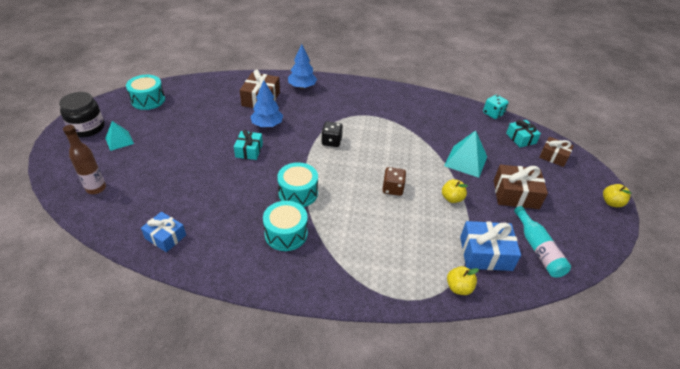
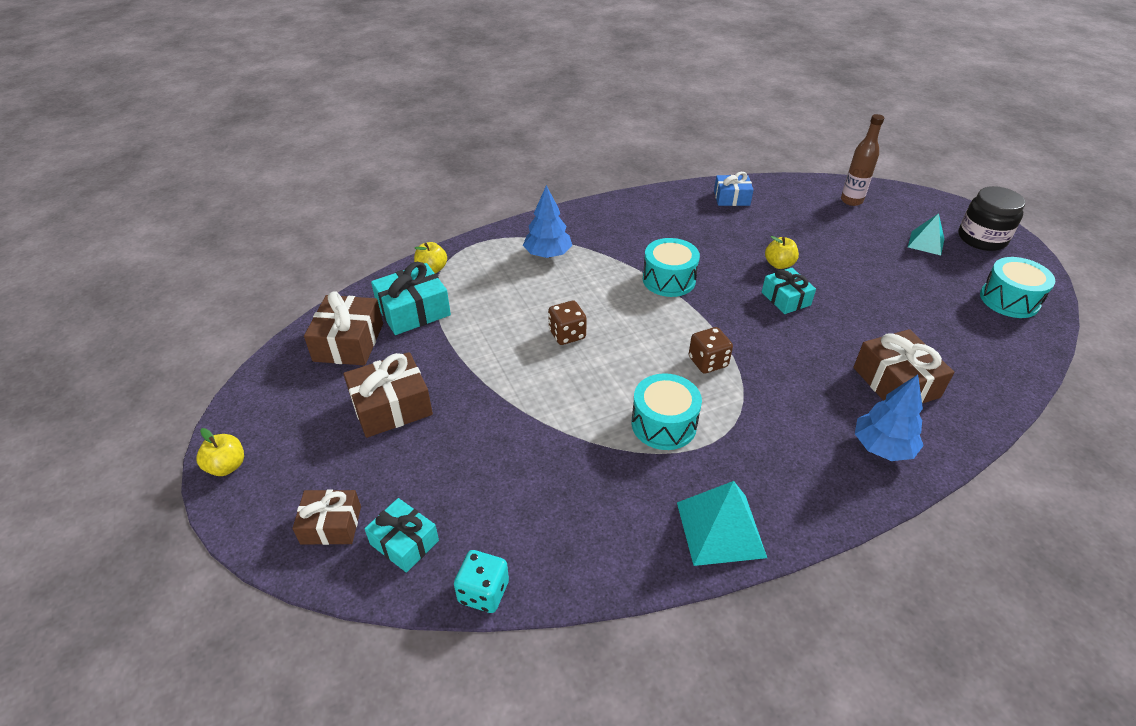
camera: 150 degrees right, 0 degrees up
blue tree [250,80,283,127] -> blue tree moved to [523,185,572,258]
turquoise drum [263,201,308,251] -> turquoise drum moved to [632,373,702,450]
black dice [321,121,343,147] -> brown dice [689,327,733,374]
yellow apple [442,179,468,203] -> yellow apple moved to [765,236,799,269]
turquoise pyramid [444,130,487,178] -> turquoise pyramid moved to [677,481,767,566]
blue gift [460,221,521,271] -> turquoise gift [371,262,451,335]
turquoise bottle [514,206,571,278] -> brown gift [304,291,383,365]

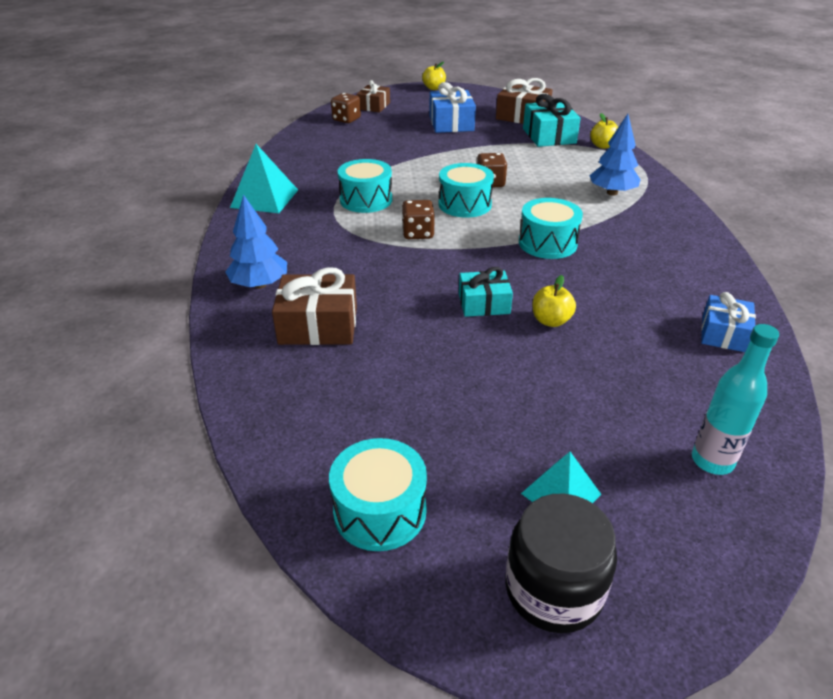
camera: 110 degrees right, 5 degrees down
brown gift [343,352,433,438] -> blue gift [429,82,476,133]
turquoise gift [364,498,439,573] -> brown dice [331,93,361,123]
turquoise dice [454,550,509,613] -> none
brown bottle [841,114,884,206] -> turquoise bottle [692,324,779,475]
none -> turquoise drum [439,163,494,218]

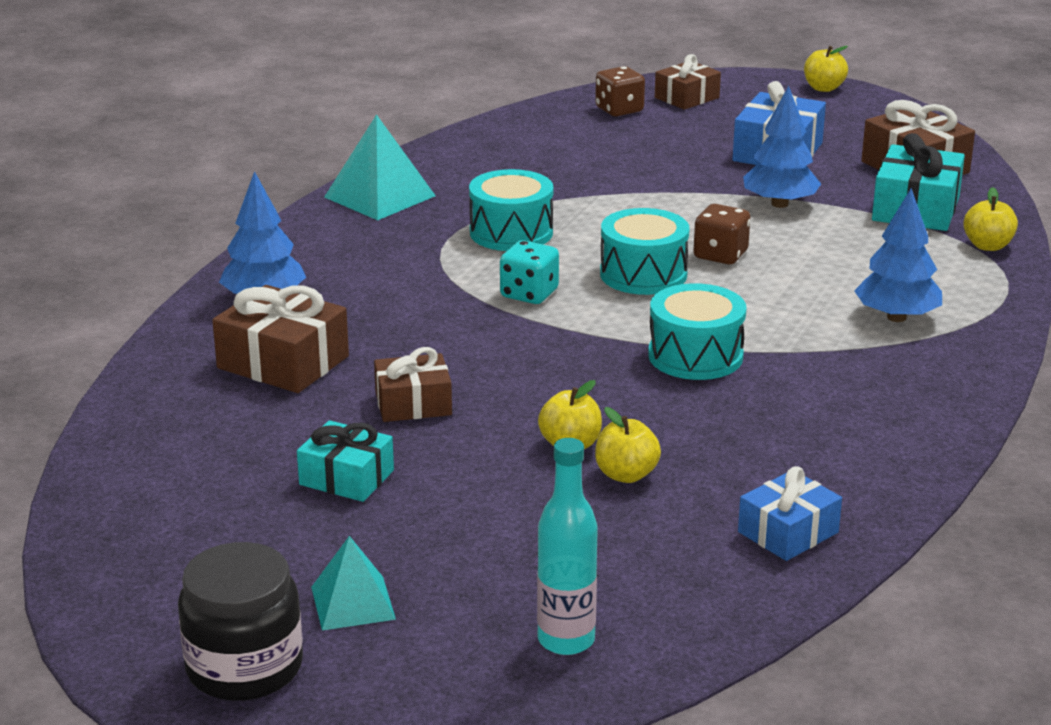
camera: 30 degrees right, 10 degrees down
turquoise drum [329,438,427,551] -> none
brown dice [402,200,435,239] -> turquoise dice [500,240,559,304]
turquoise gift [459,267,513,317] -> turquoise gift moved to [297,420,394,502]
none -> brown gift [374,347,452,422]
none -> yellow apple [595,407,661,483]
none -> blue tree [743,86,821,208]

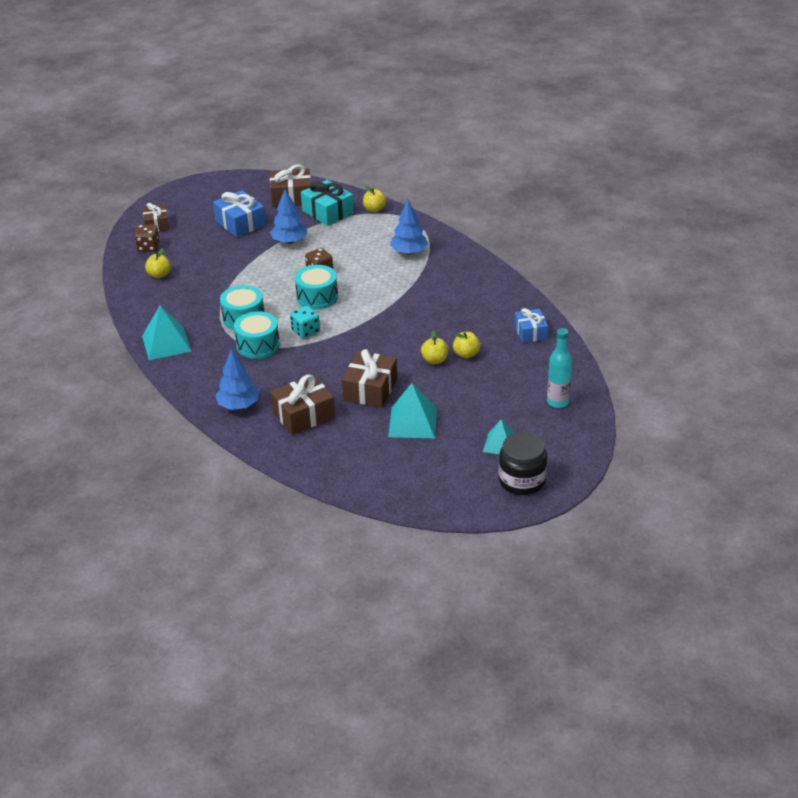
camera: 60 degrees left, 10 degrees up
turquoise gift [297,420,394,502] -> turquoise pyramid [388,383,437,438]
brown gift [374,347,452,422] -> brown gift [342,349,397,407], size x1.52
turquoise drum [648,283,747,380] -> turquoise drum moved to [234,311,280,359]
yellow apple [804,46,848,92] -> yellow apple moved to [145,248,171,278]

